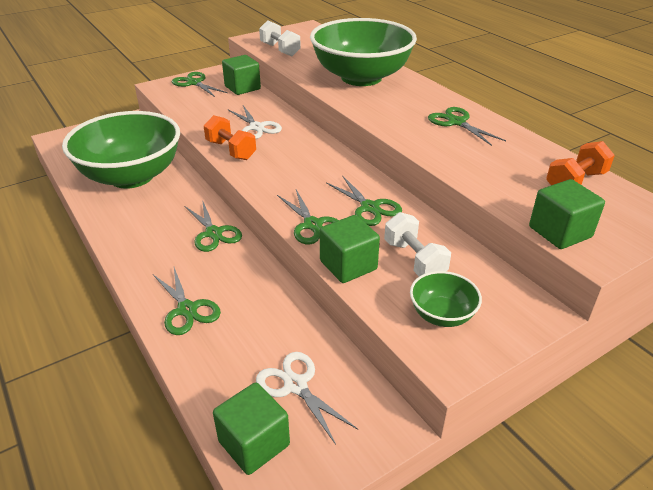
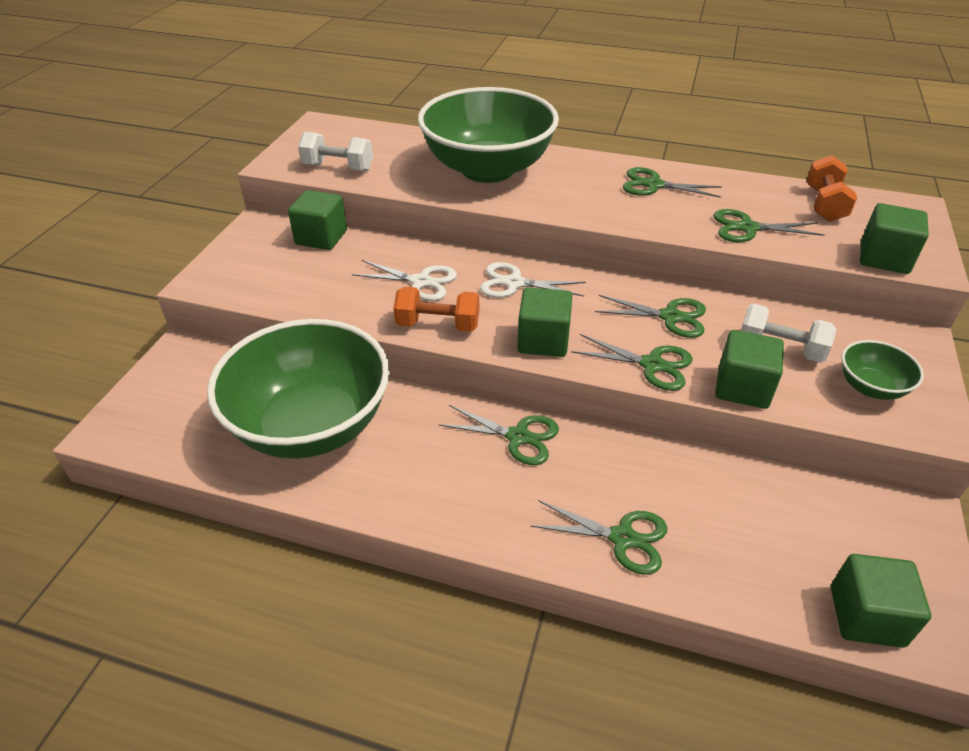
camera: 40 degrees left, 5 degrees up
green scissors [172,72,228,97] -> green scissors moved to [713,209,824,242]
white scissors [256,352,358,445] -> white scissors moved to [480,262,586,298]
none -> green cube [517,287,572,357]

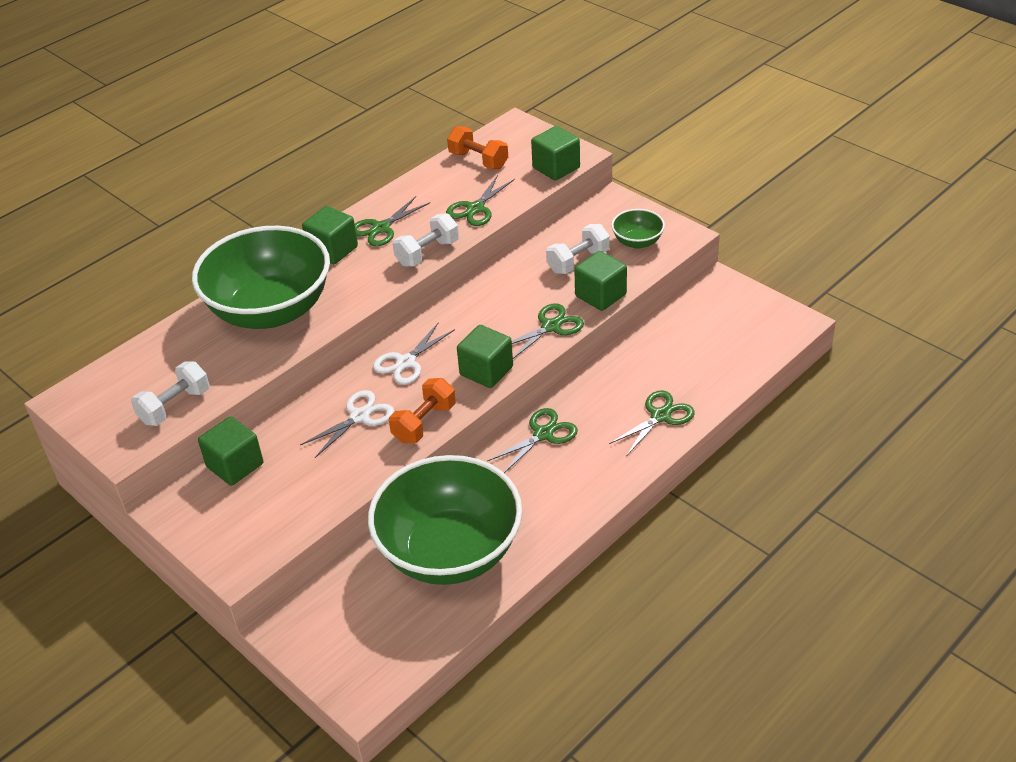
camera: 60 degrees left, 0 degrees up
green scissors [595,295,706,338] -> none
green cube [831,554,931,648] -> green cube moved to [302,206,358,264]
none -> white dumbbell [393,213,459,267]

